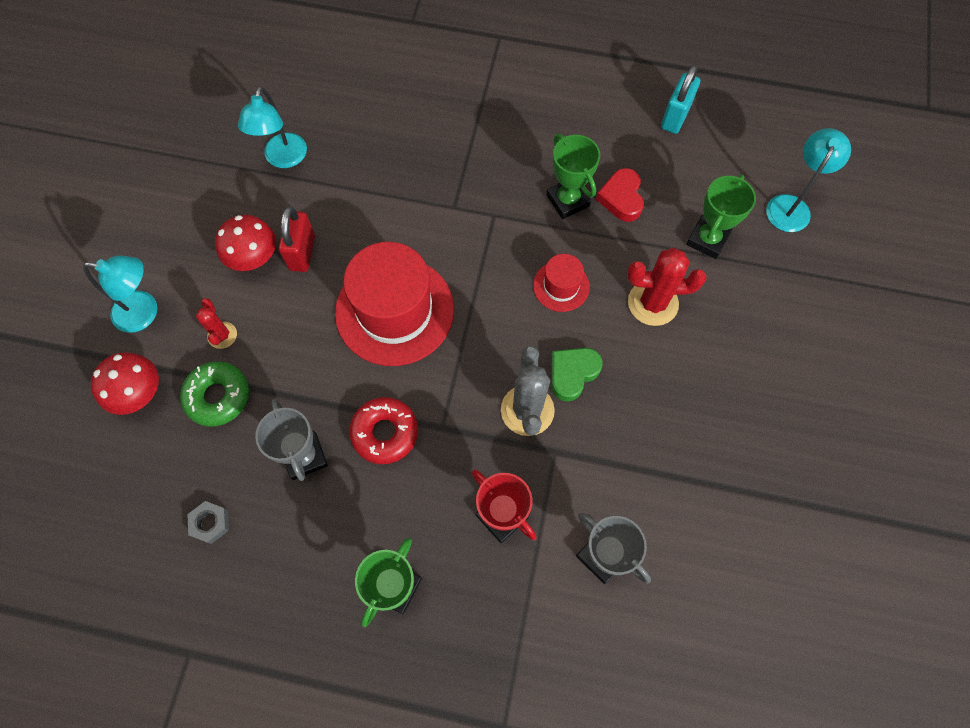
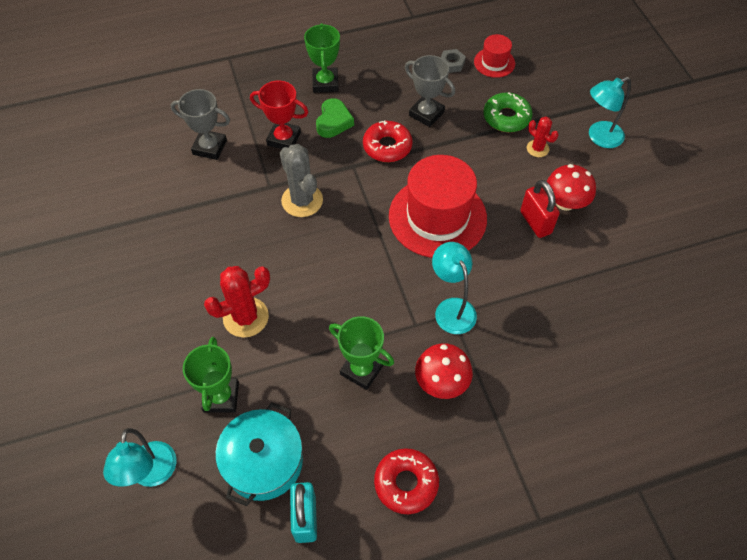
camera: 150 degrees right, 10 degrees down
red mushroom [91,352,159,415] -> red mushroom moved to [415,343,473,399]
turquoise lamp [238,87,307,168] -> turquoise lamp moved to [432,242,477,334]
red hat [533,254,590,312] -> red hat moved to [474,34,515,78]
green heart [551,348,603,402] -> green heart moved to [316,98,354,138]
red heart [596,168,644,222] -> none
none -> turquoise pot [215,402,303,506]
none -> red donut [374,448,439,514]

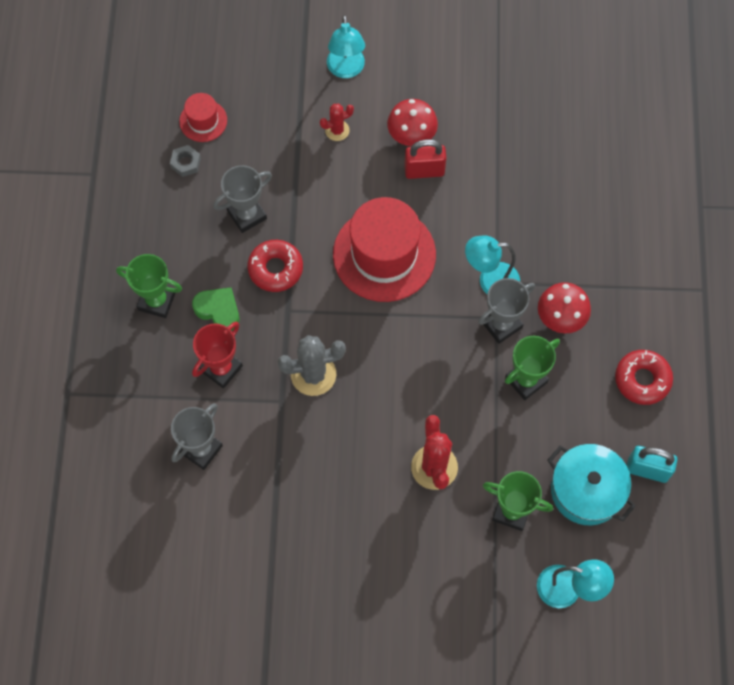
camera: 70 degrees left, 10 degrees up
green donut [483,92,532,132] -> none
none -> grey trophy [478,278,535,344]

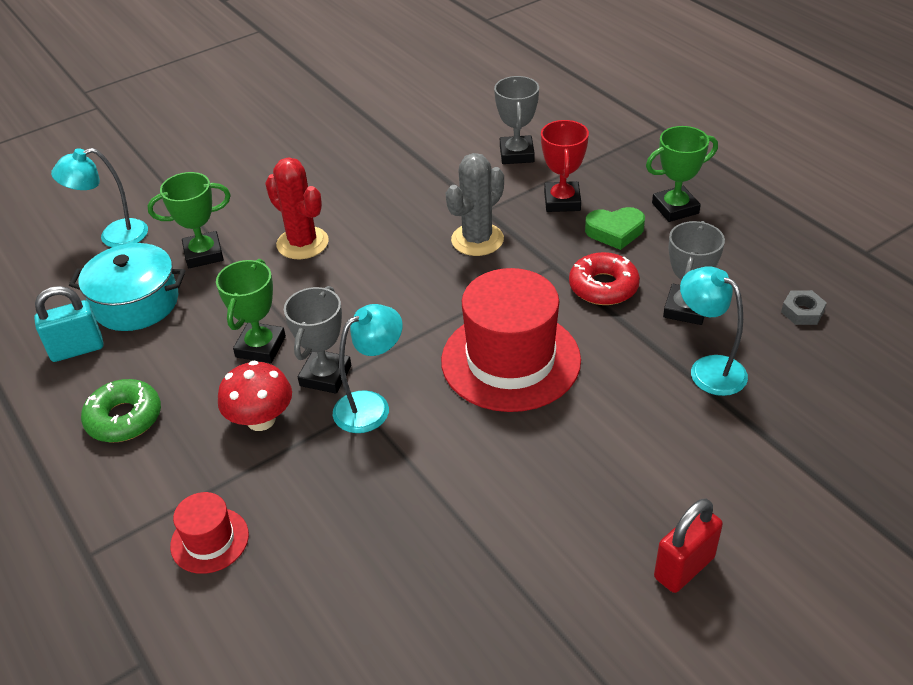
camera: 145 degrees right, 25 degrees down
red hat [179,93,227,142] -> red hat moved to [170,492,249,574]
red cactus [320,104,354,141] -> none
turquoise lamp [327,15,365,78] -> turquoise lamp moved to [680,267,748,396]
red mushroom [387,99,438,146] -> none
red padlock [404,139,447,179] -> red padlock moved to [654,499,723,593]
red donut [615,350,673,405] -> green donut [81,379,161,443]

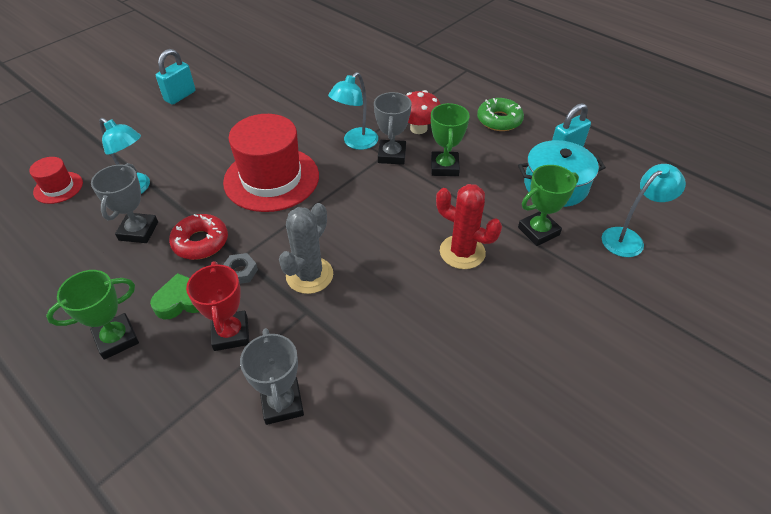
camera: 165 degrees right, 5 degrees up
red hat [170,492,249,574] -> red hat moved to [29,157,83,204]
red padlock [654,499,723,593] -> turquoise padlock [156,49,196,105]
grey nut [781,290,827,325] -> grey nut moved to [223,253,258,284]

